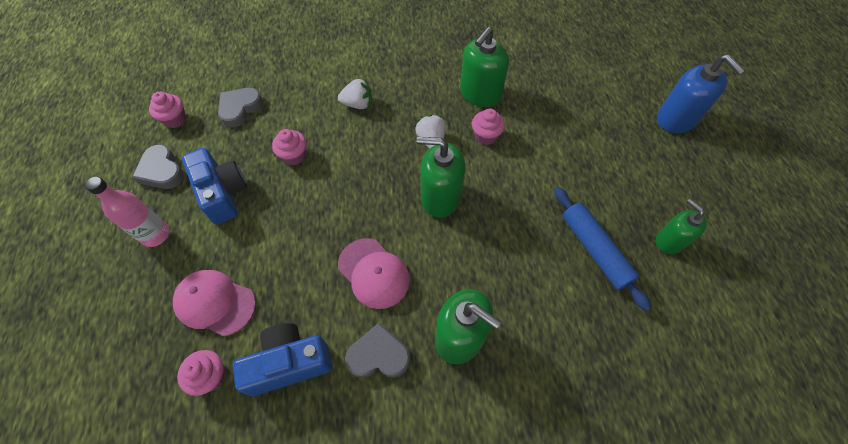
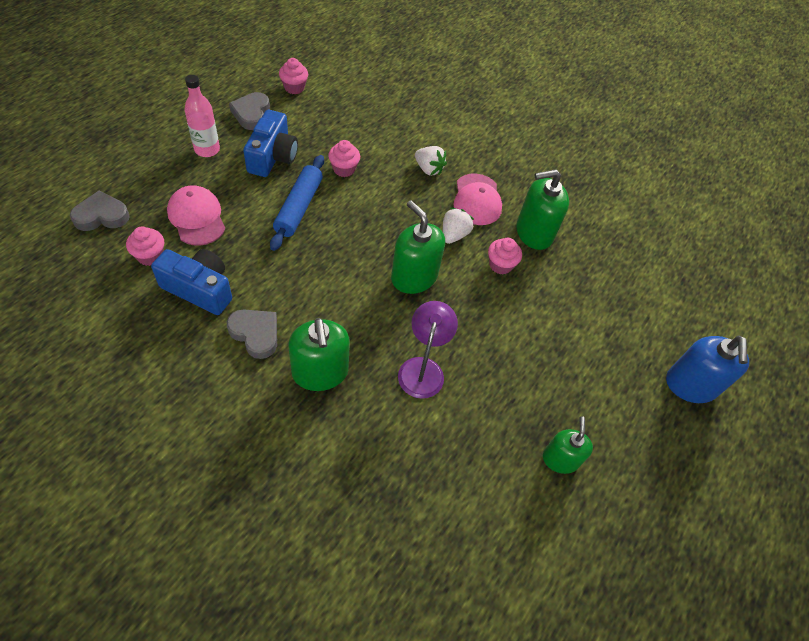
camera: 35 degrees right, 5 degrees down
grey heart [218,88,263,127] -> grey heart moved to [70,190,130,231]
pink cap [338,238,410,309] -> pink cap moved to [453,174,502,225]
blue rolling pin [554,187,651,311] -> blue rolling pin moved to [270,155,324,251]
none -> purple lamp [398,301,458,399]

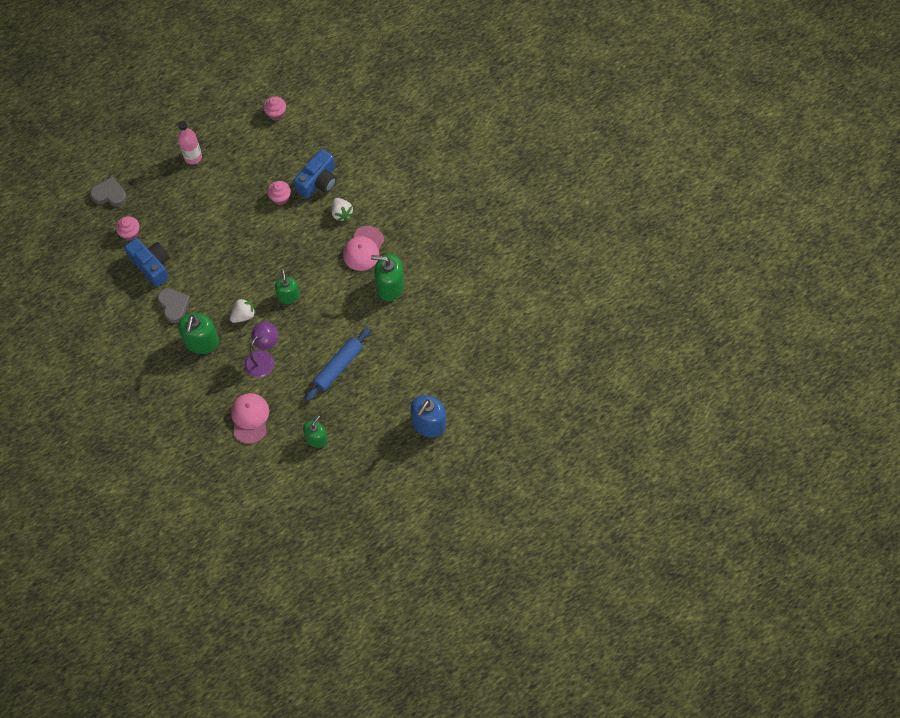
camera: 30 degrees right, 10 degrees up
pink cap [167,185,225,246] -> pink cap moved to [231,393,269,444]
grey heart [229,92,270,130] -> none
blue camera [243,110,298,177] -> blue camera moved to [294,149,337,198]
blue rolling pin [270,155,324,251] -> blue rolling pin moved to [305,328,370,401]
green soap dispenser [391,200,445,294] -> green soap dispenser [275,269,300,304], size x0.65
white strawberry [443,208,474,244] -> white strawberry moved to [230,298,256,323]
pink cupcake [488,238,522,274] -> none

